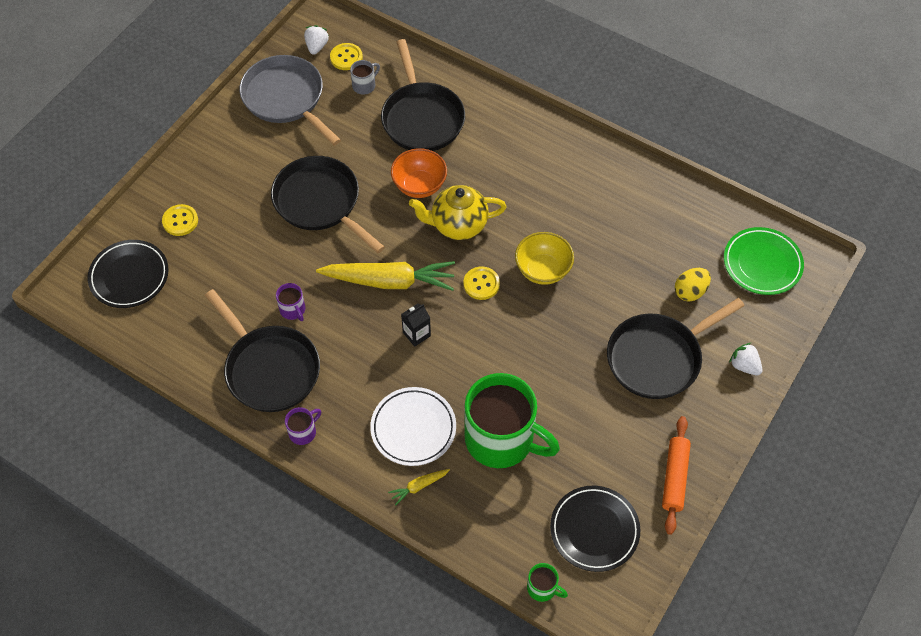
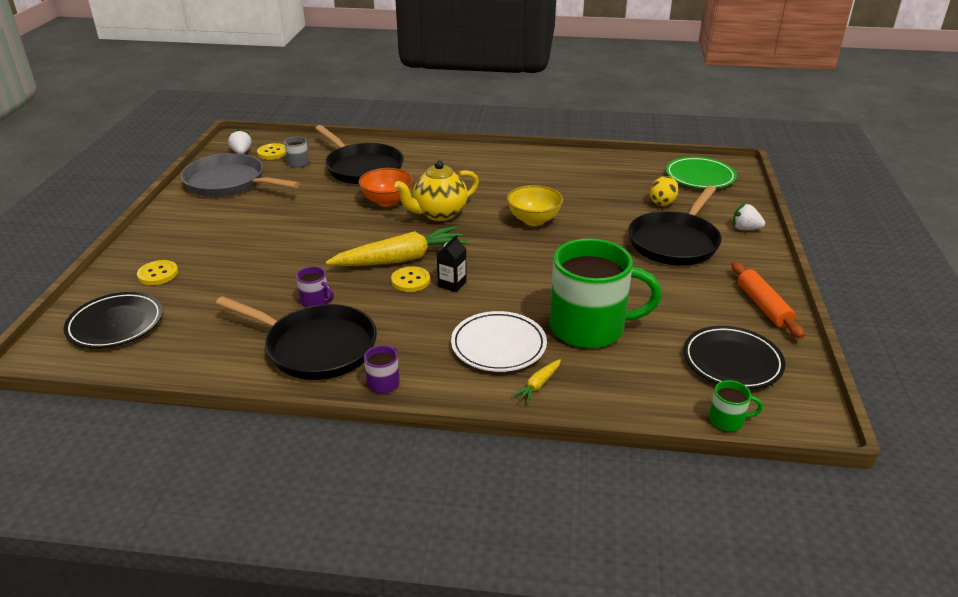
camera: 25 degrees left, 25 degrees down
black pan [271,156,385,253] -> none
yellow button [463,266,500,300] -> yellow button moved to [391,266,430,292]

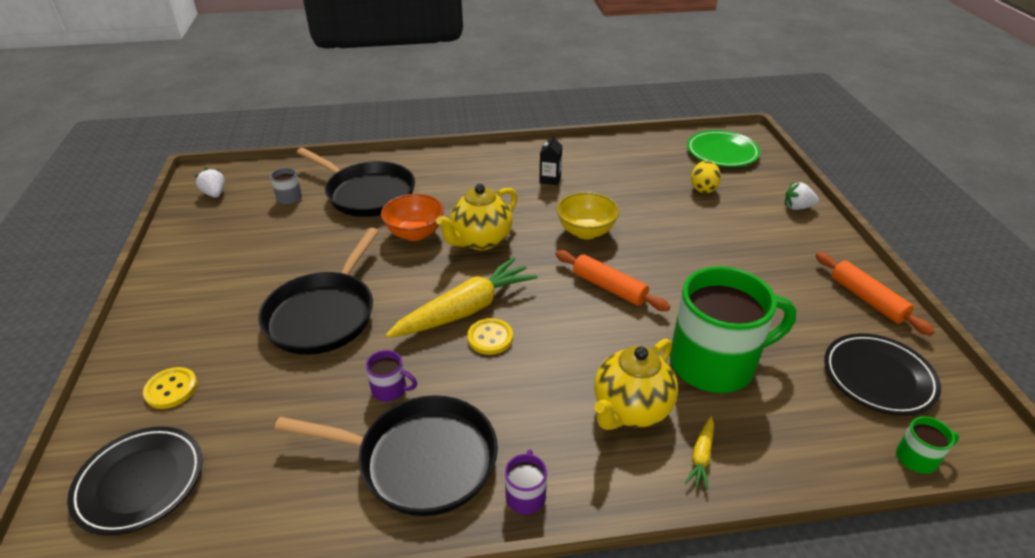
camera: 15 degrees left, 5 degrees up
grey pan [181,153,300,197] -> none
yellow button [257,143,286,159] -> none
black carton [437,235,467,292] -> black carton moved to [539,134,562,185]
white plate [451,311,547,372] -> yellow teapot [594,338,678,430]
black pan [628,185,722,266] -> black pan moved to [258,228,379,355]
none -> orange rolling pin [555,250,670,311]

